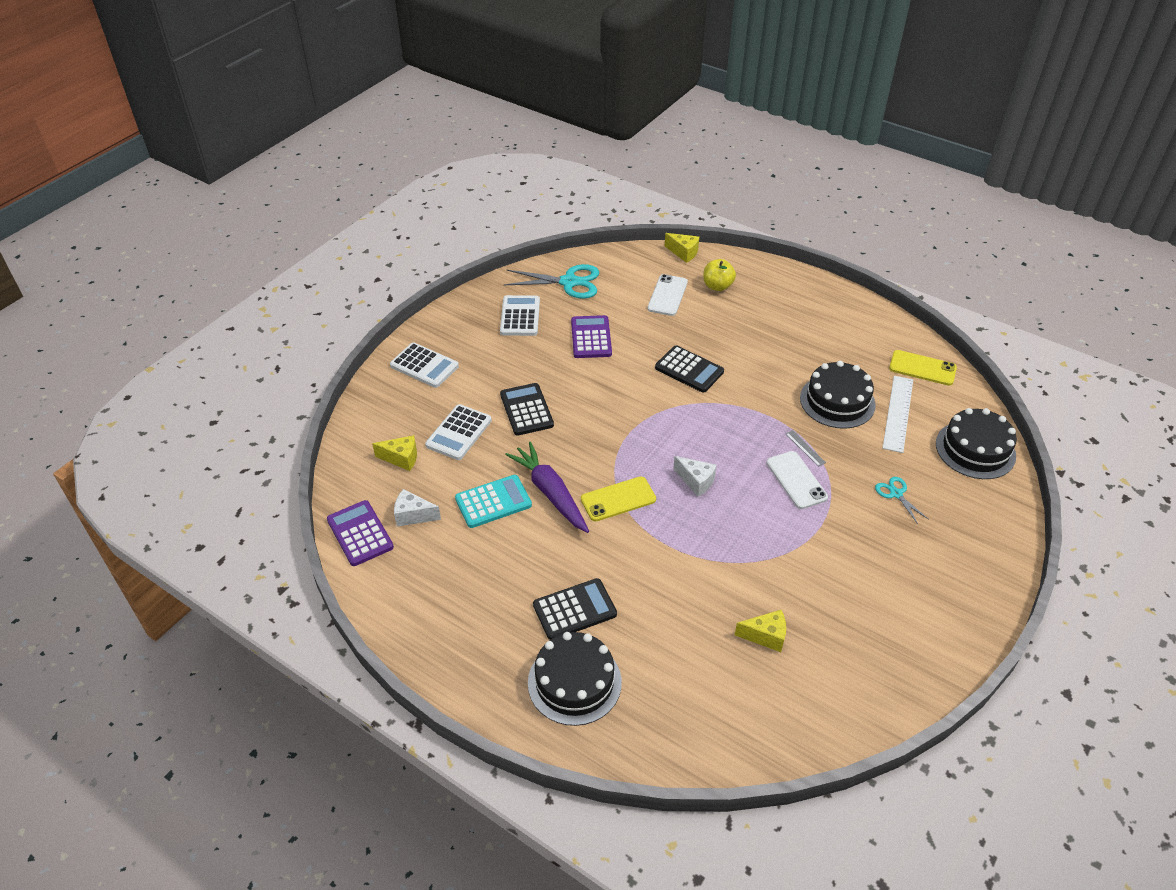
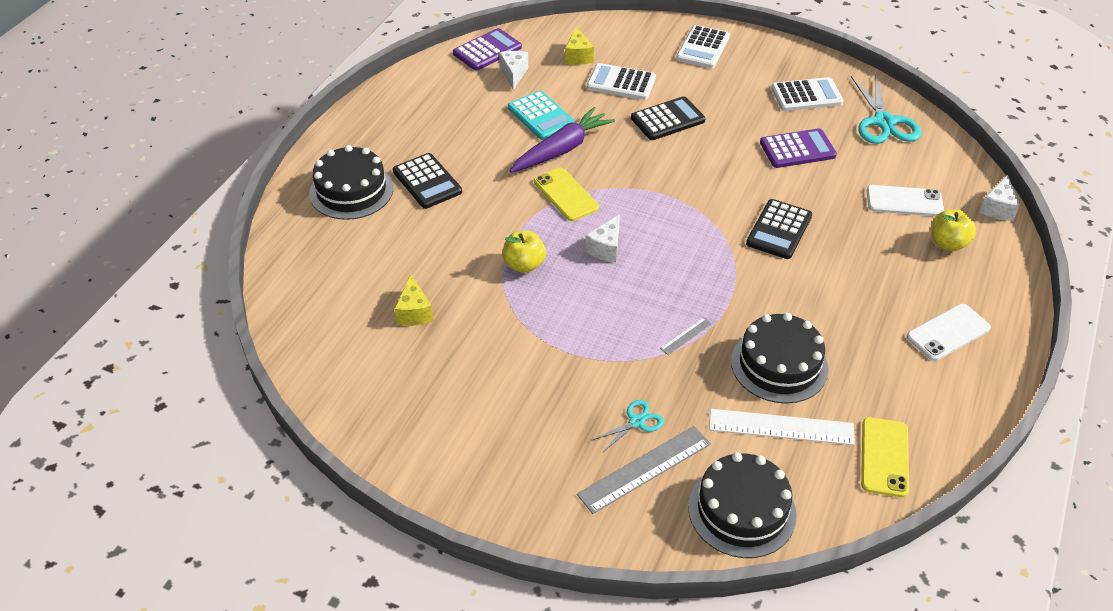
camera: 80 degrees right, 0 degrees up
yellow cheese [665,233,699,263] -> white cheese [979,175,1020,221]
white phone [766,451,828,509] -> white phone moved to [906,304,991,361]
none -> yellow apple [502,231,546,273]
none -> grey ruler [577,426,711,514]

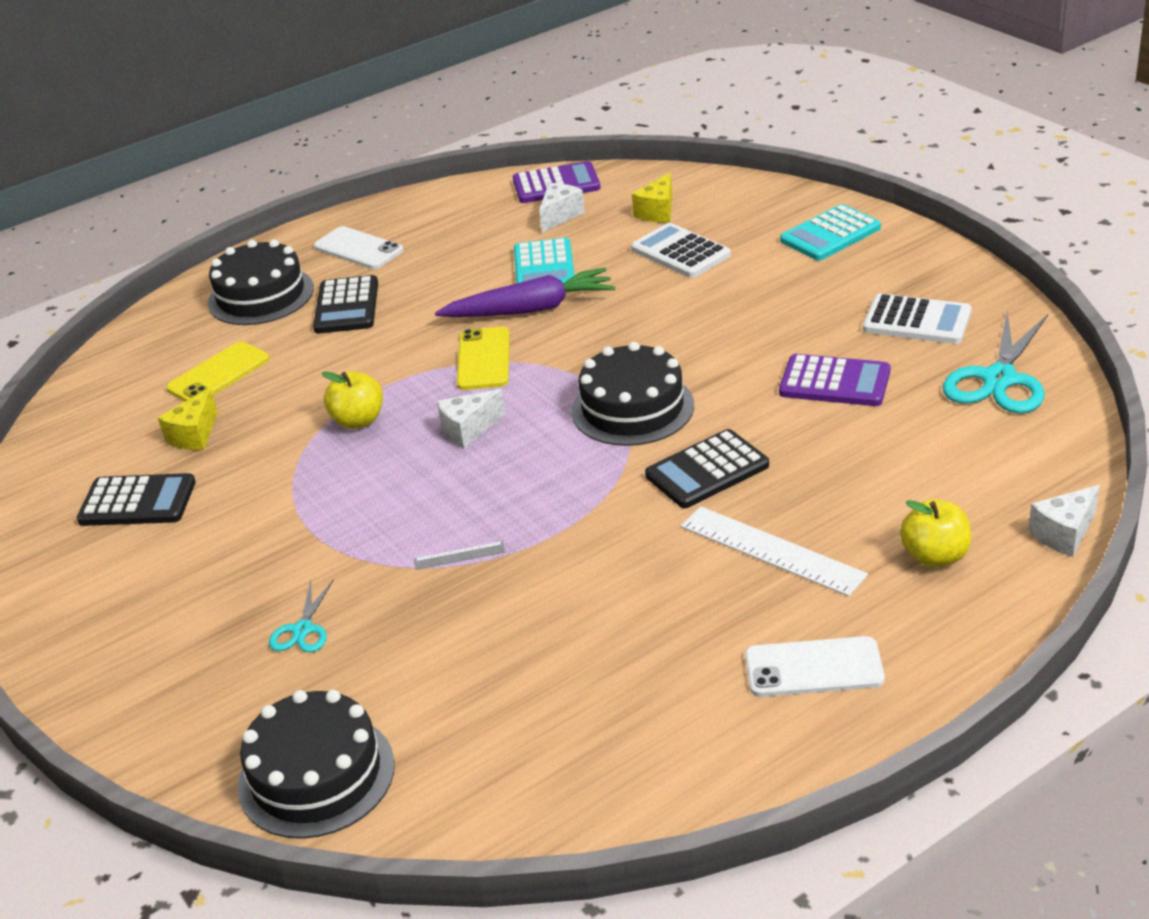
camera: 35 degrees right, 10 degrees down
grey ruler [577,426,711,514] -> none
turquoise scissors [592,400,664,452] -> turquoise scissors turned 105 degrees clockwise [269,579,334,652]
black calculator [631,96,706,140] -> black calculator moved to [77,473,196,526]
white calculator [676,25,730,68] -> turquoise calculator [780,204,881,261]
white ruler [709,409,855,445] -> white ruler moved to [681,506,868,597]
black cake [731,313,829,403] -> black cake moved to [572,342,694,446]
yellow phone [861,417,909,497] -> yellow phone moved to [166,341,269,401]
white phone [867,185,944,216] -> white phone moved to [314,226,403,269]

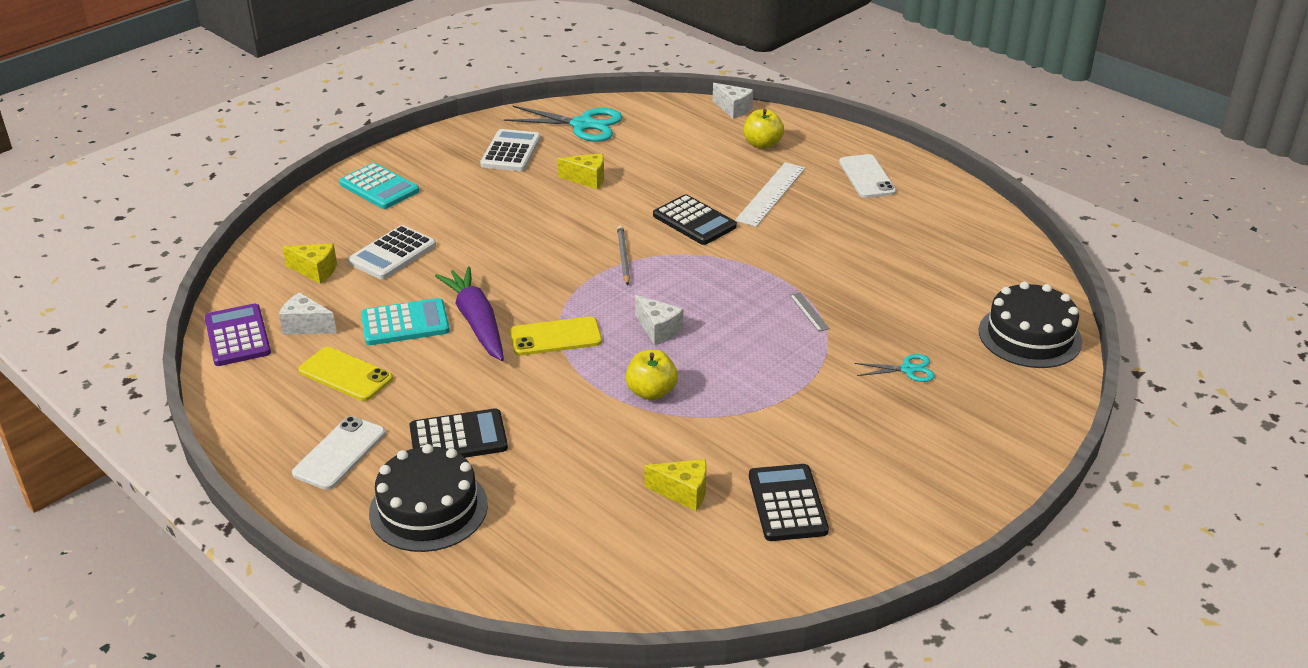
camera: 105 degrees left, 0 degrees up
yellow phone [166,341,269,401] -> yellow phone moved to [298,347,393,401]
black cake [572,342,694,446] -> grey pencil [617,226,630,285]
purple calculator [779,354,891,406] -> yellow cheese [558,153,604,189]

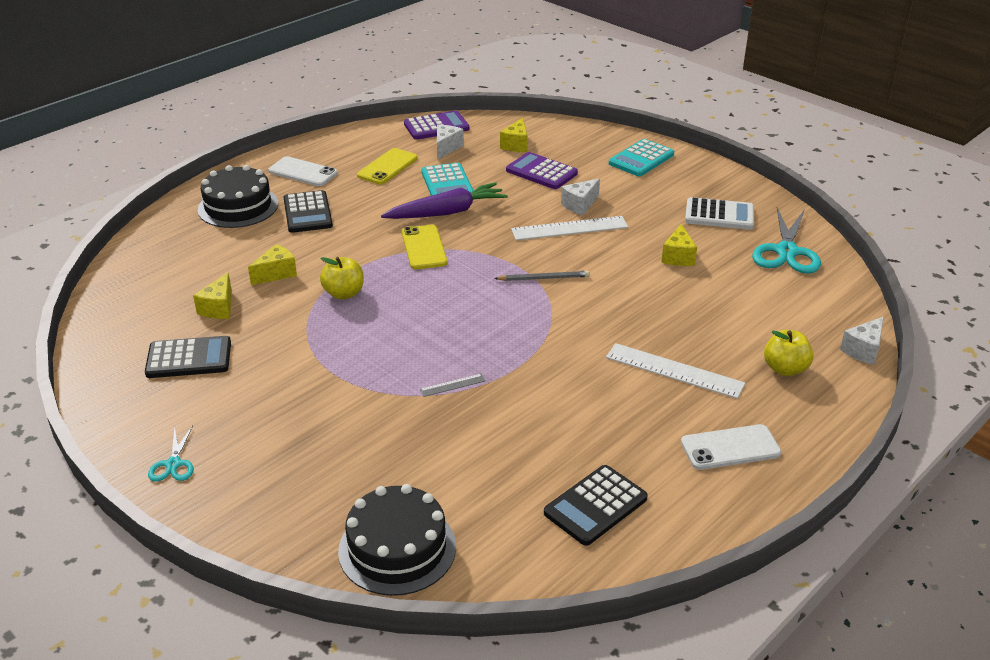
camera: 90 degrees right, 0 degrees up
white calculator [348,225,436,280] -> purple calculator [506,152,578,189]
white cheese [635,295,683,345] -> white cheese moved to [561,178,600,215]
black calculator [653,194,737,245] -> black calculator moved to [544,465,648,546]
turquoise scissors [854,354,935,382] -> turquoise scissors moved to [148,425,194,481]
none -> yellow cheese [248,244,297,285]
none -> white ruler [511,216,628,240]

